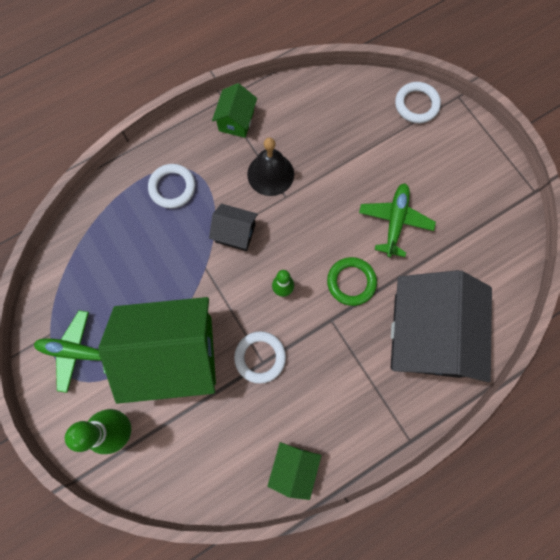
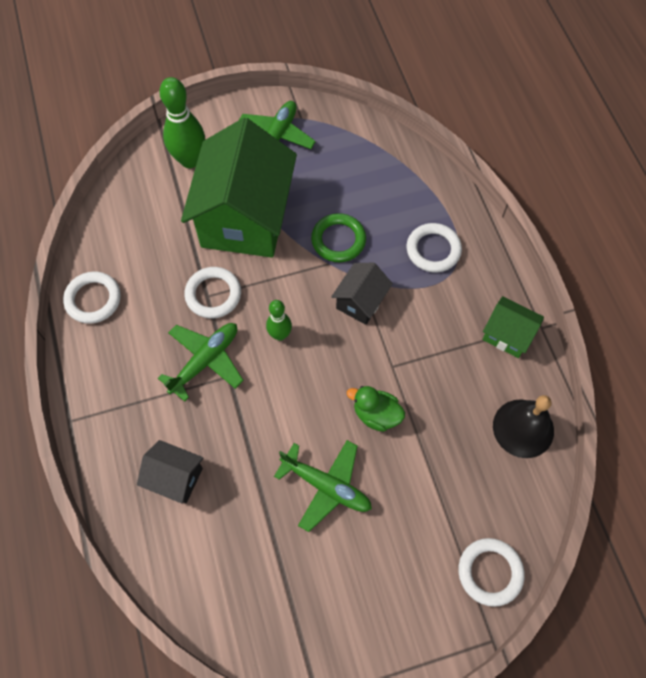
camera: 105 degrees right, 10 degrees down
black bell [247,138,294,196] -> black bell moved to [493,395,554,458]
green house [268,442,321,500] -> white ring [63,271,121,324]
green ring [327,257,377,306] -> green ring moved to [311,213,366,262]
black house [391,270,492,382] -> black house [137,440,204,503], size x0.45
none -> green plane [158,323,244,402]
none -> green duck [347,386,405,432]

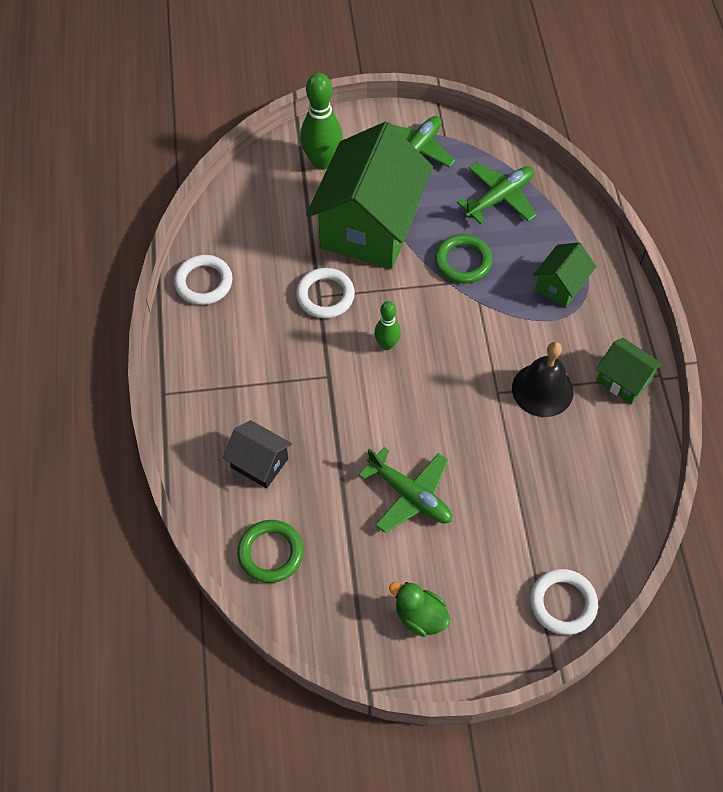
camera: 10 degrees right, 5 degrees down
green plane [158,323,244,402] -> green plane moved to [457,162,536,224]
black house [331,263,393,325] -> none
green duck [347,386,405,432] -> green duck moved to [389,582,451,637]
white ring [407,223,462,272] -> green house [533,242,596,308]
black bell [493,395,554,458] -> black bell moved to [512,342,573,417]
none -> green ring [237,520,304,583]

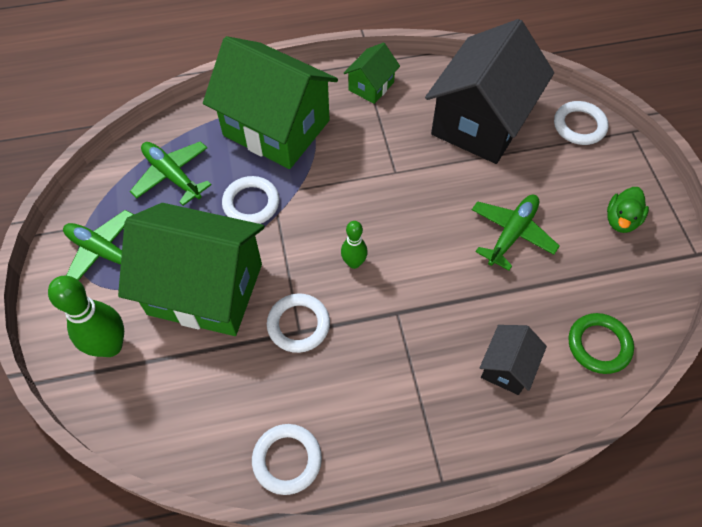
camera: 95 degrees left, 0 degrees up
green ring [435,234,492,283] -> white ring [222,176,279,224]
black bell [512,342,573,417] -> none
green house [533,242,596,308] -> green house [203,36,338,169], size x2.20
none -> black house [425,19,554,164]

